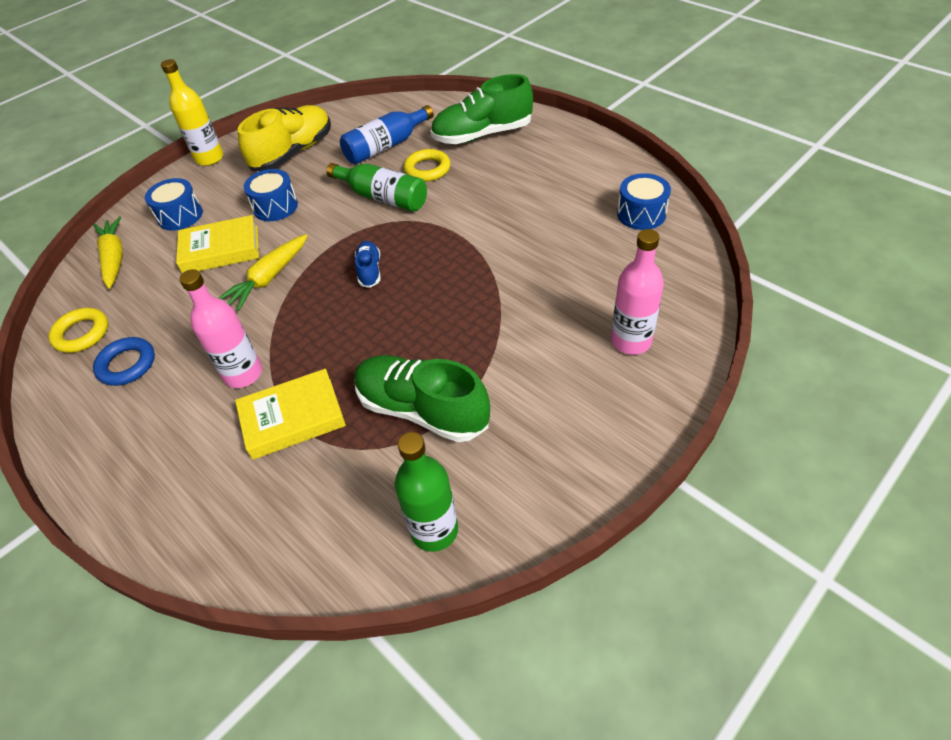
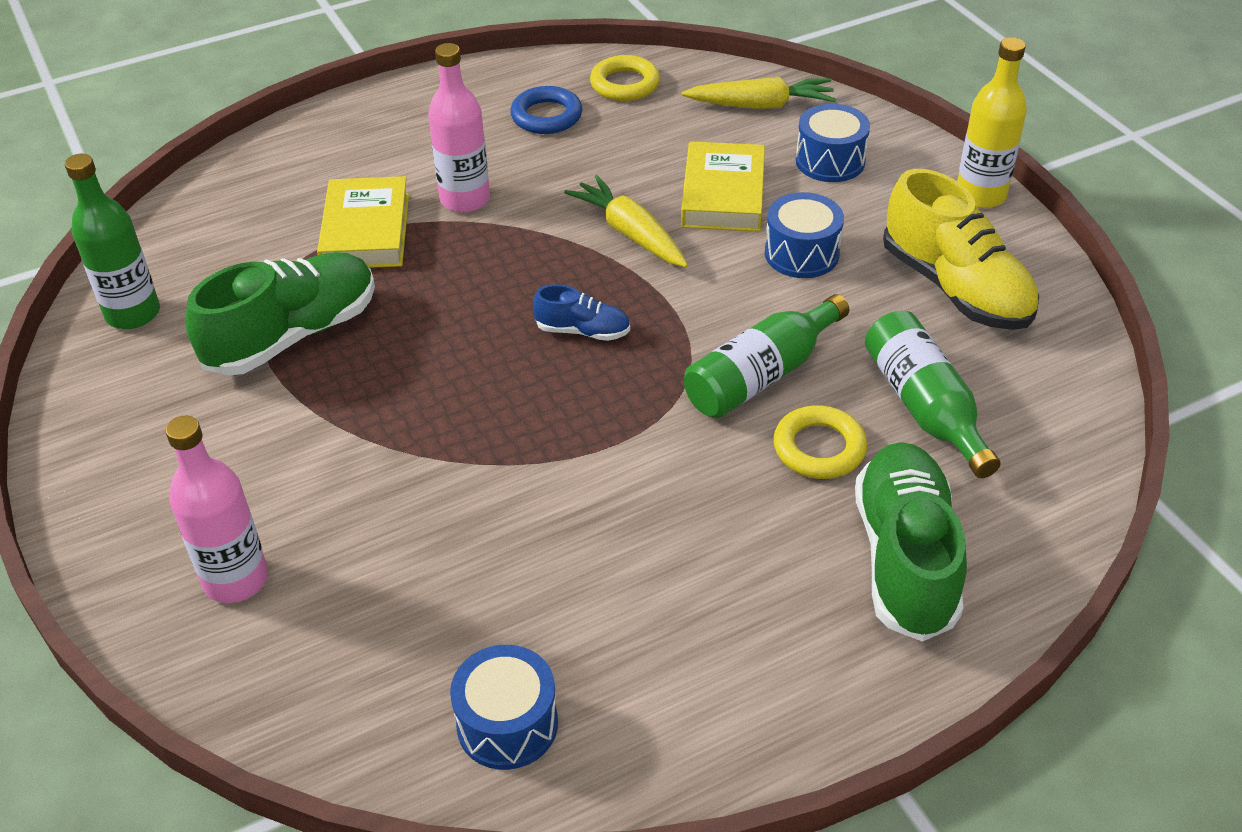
camera: 105 degrees right, 5 degrees down
blue bottle [340,105,434,164] -> green bottle [865,311,1001,478]

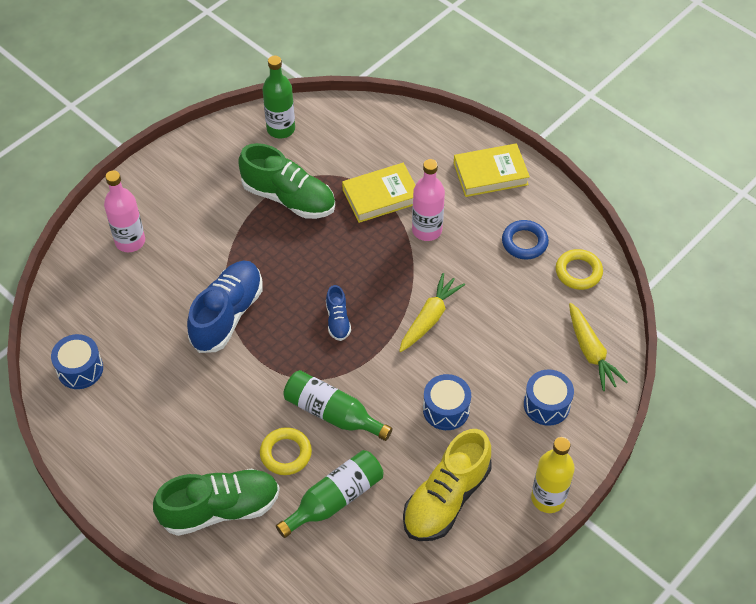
camera: 70 degrees right, 10 degrees up
yellow book [681,141,765,232] -> yellow book moved to [454,143,530,197]
none -> blue shoe [187,261,263,353]

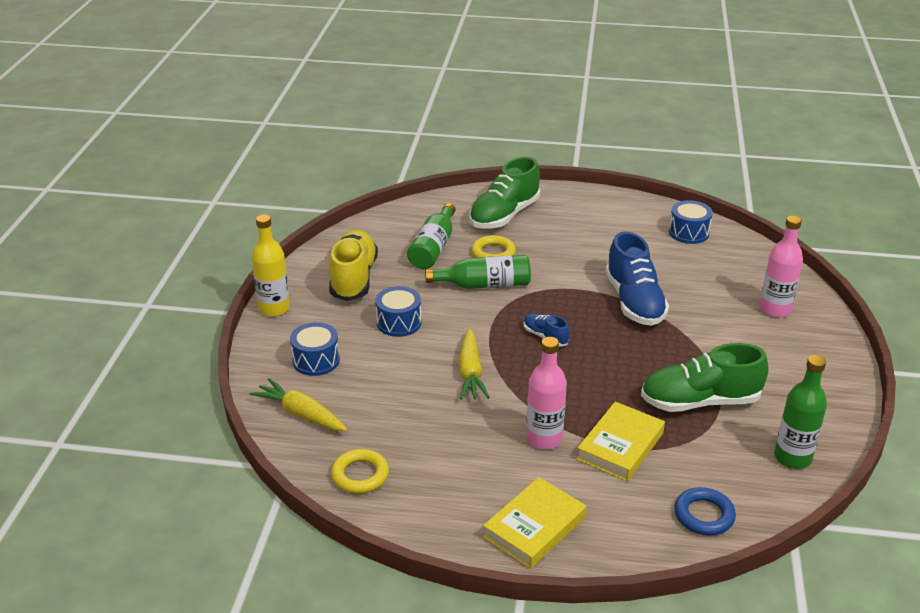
camera: 145 degrees right, 20 degrees down
blue ring [502,220,549,259] -> blue ring moved to [675,487,736,535]

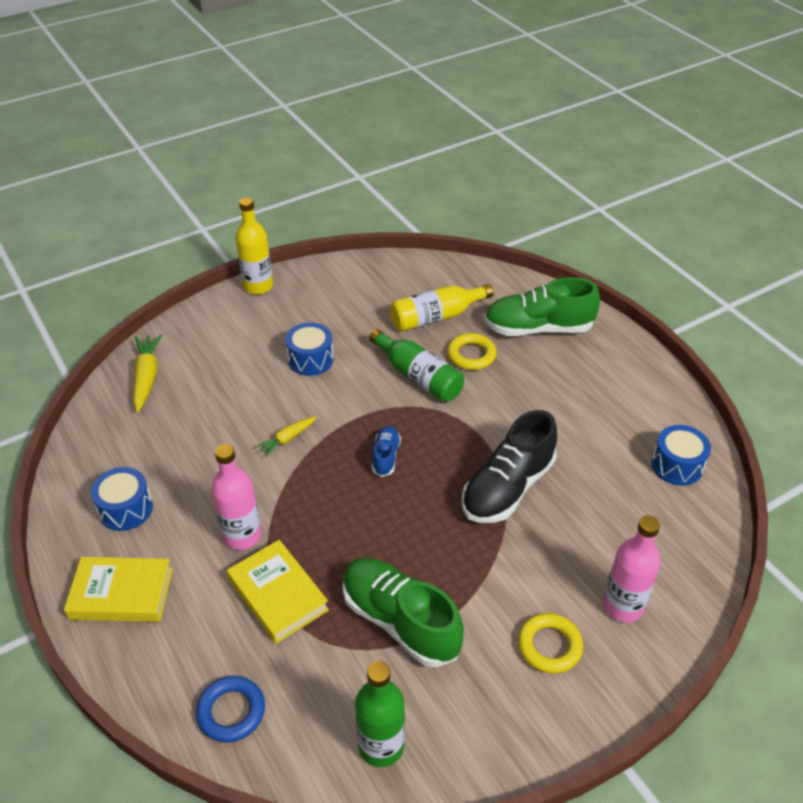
camera: 50 degrees right, 10 degrees up
blue drum [290,322,340,376] -> blue drum moved to [91,467,153,531]
yellow shoe [329,230,378,301] -> none
yellow ring [331,449,389,494] -> yellow ring moved to [518,613,583,674]
green bottle [407,203,455,269] -> yellow bottle [390,284,493,332]
yellow carrot [458,328,490,400] -> yellow carrot [255,416,317,457], size x0.61
yellow book [577,401,665,482] -> yellow book turned 60 degrees clockwise [227,540,329,644]
blue shoe [605,232,669,326] -> black shoe [462,410,557,523]

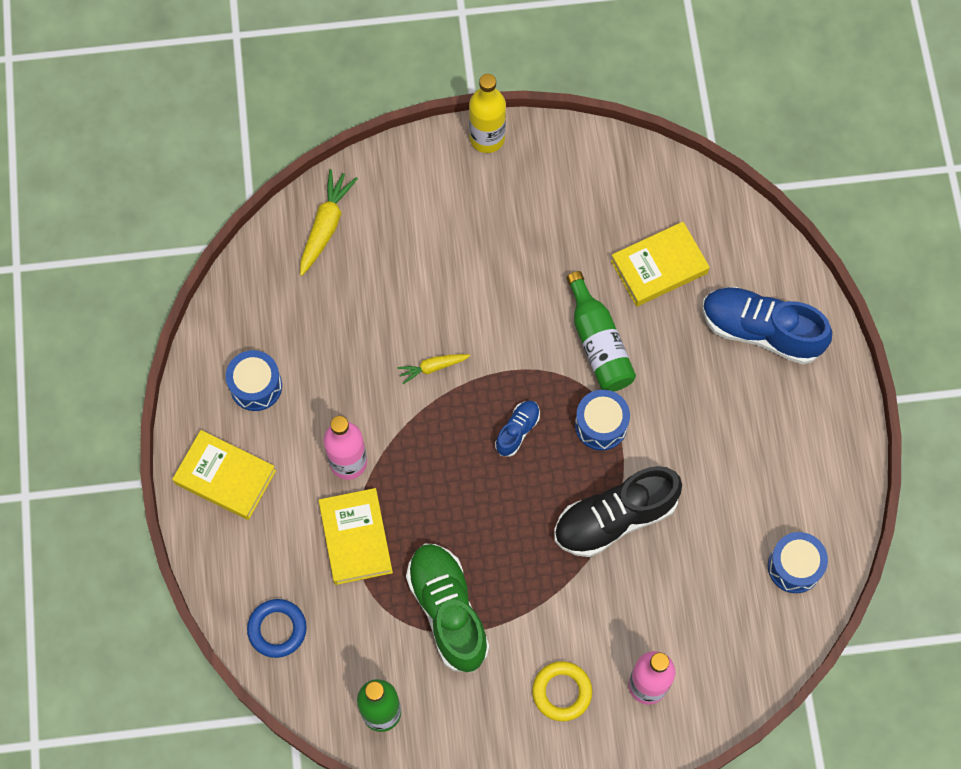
camera: 25 degrees right, 25 degrees up
blue drum [285,322,334,376] -> blue drum moved to [575,389,630,451]
yellow bottle [390,284,493,332] -> yellow book [611,222,710,307]
yellow ring [447,333,497,370] -> none
green shoe [484,277,600,336] -> blue shoe [702,287,832,364]

